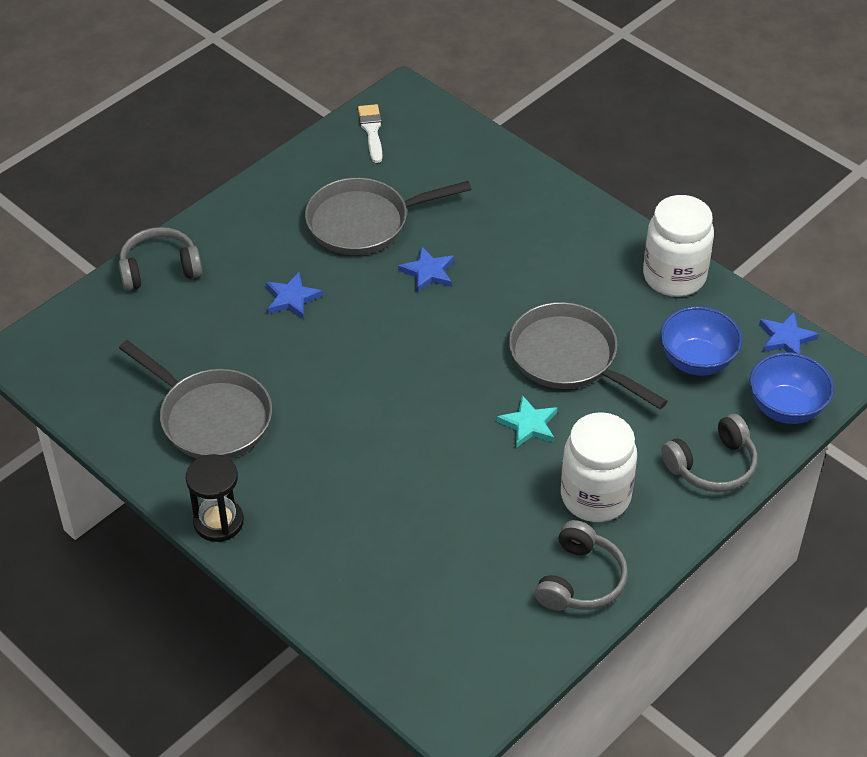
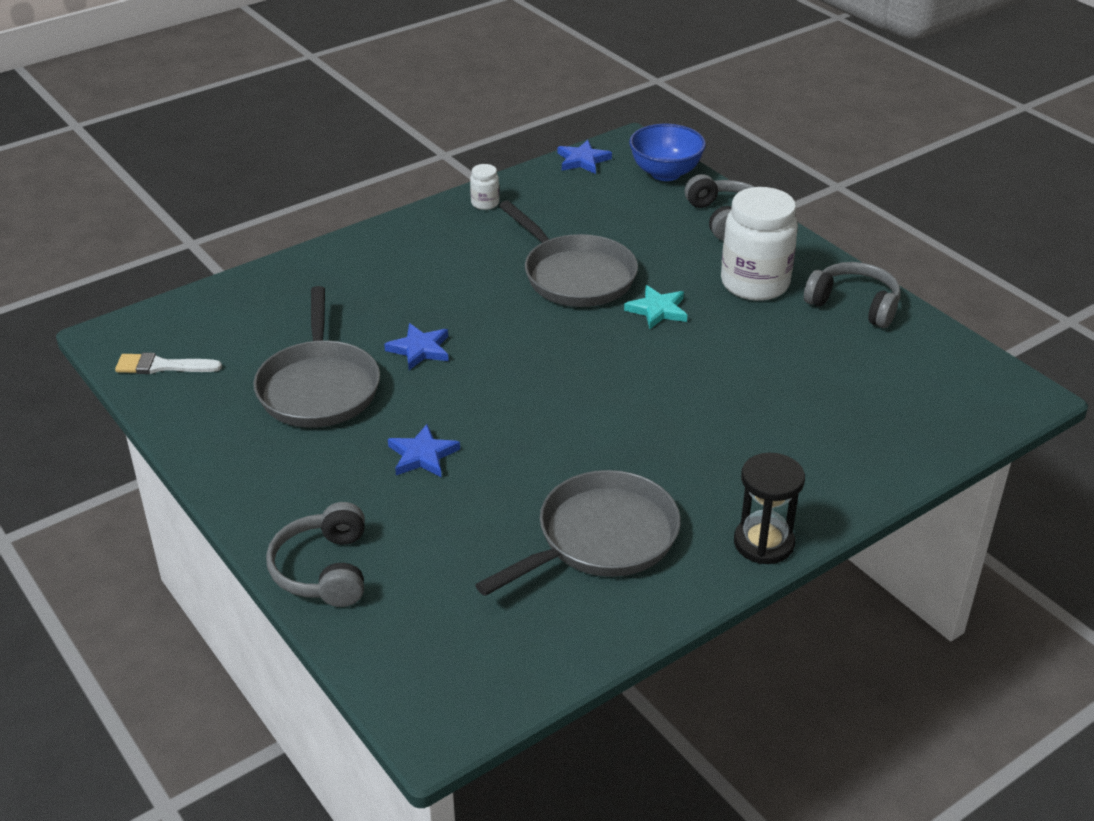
camera: 80 degrees left, 10 degrees down
grey pan [509,302,668,409] -> grey pan turned 90 degrees counterclockwise [499,201,638,307]
white jar [643,195,714,297] -> white jar [470,164,499,210], size x0.44
blue bowl [660,306,742,376] -> none

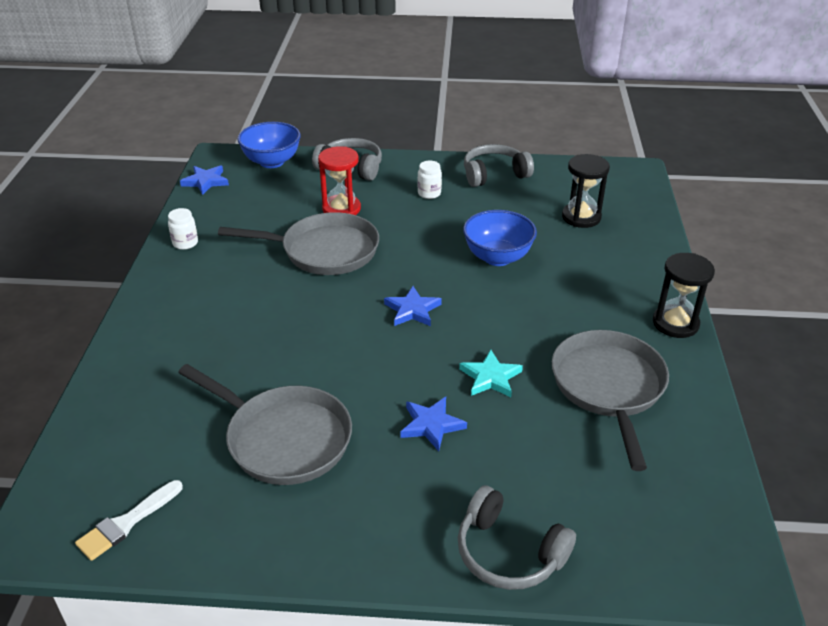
camera: 50 degrees left, 0 degrees up
blue star [384,323,449,370] -> blue star moved to [384,286,442,326]
turquoise star [624,285,687,329] -> turquoise star moved to [459,350,523,397]
white jar [721,187,798,301] -> white jar [418,161,442,199], size x0.44
none -> red hourglass [318,146,361,215]
none -> blue bowl [463,210,537,266]
none -> black hourglass [562,154,610,228]

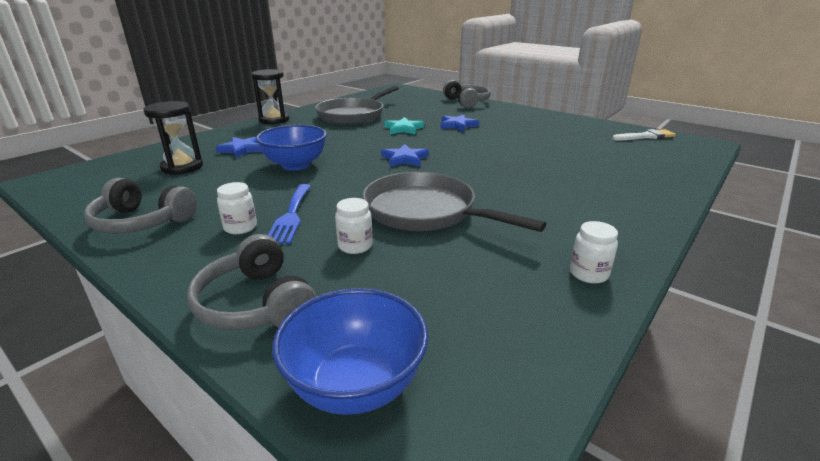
camera: 145 degrees left, 10 degrees down
grey pan [178,364,352,485] -> none
blue star [180,165,229,195] -> blue star moved to [216,137,262,158]
red hourglass [318,146,361,215] -> white jar [335,198,372,254]
none -> blue fork [268,184,311,244]

